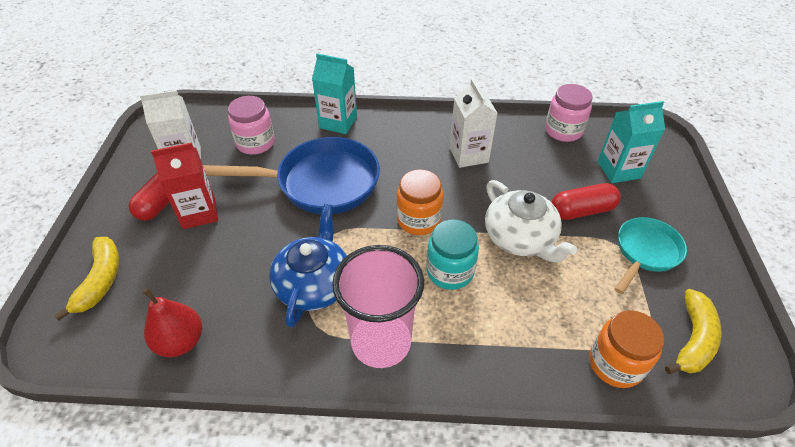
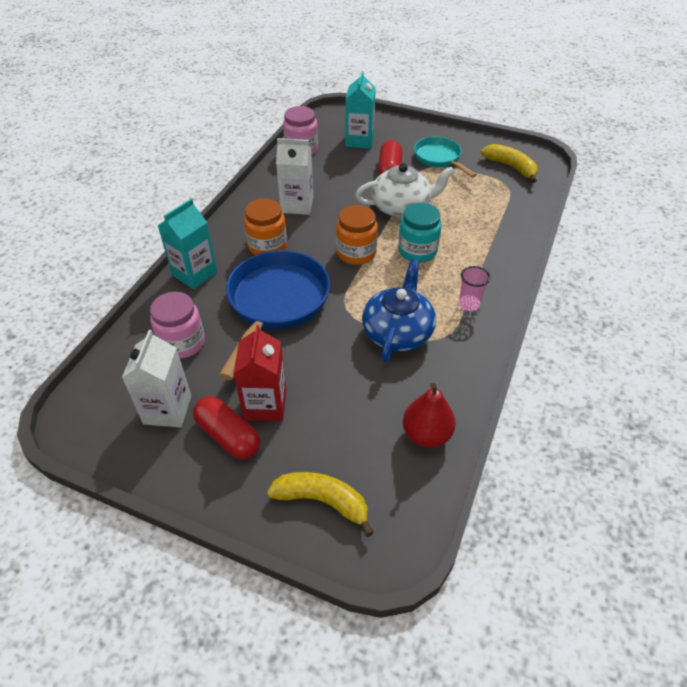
camera: 70 degrees left, 0 degrees up
blue teapot [269,204,347,328] -> blue teapot turned 75 degrees clockwise [362,259,436,362]
pink cup [332,245,424,368] -> pink cup [459,266,490,311], size x0.44
orange jar [589,310,664,388] -> orange jar moved to [244,198,287,255]

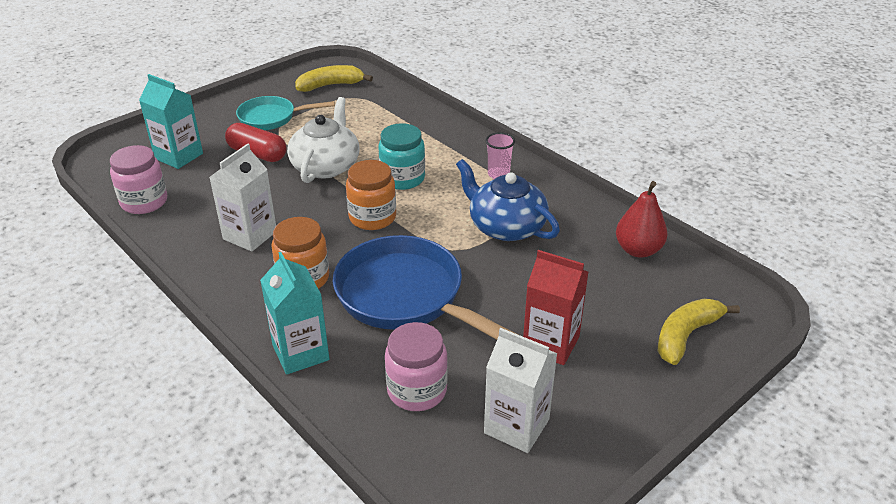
camera: 65 degrees left, 10 degrees down
red capsule [193,396,260,459] -> none

